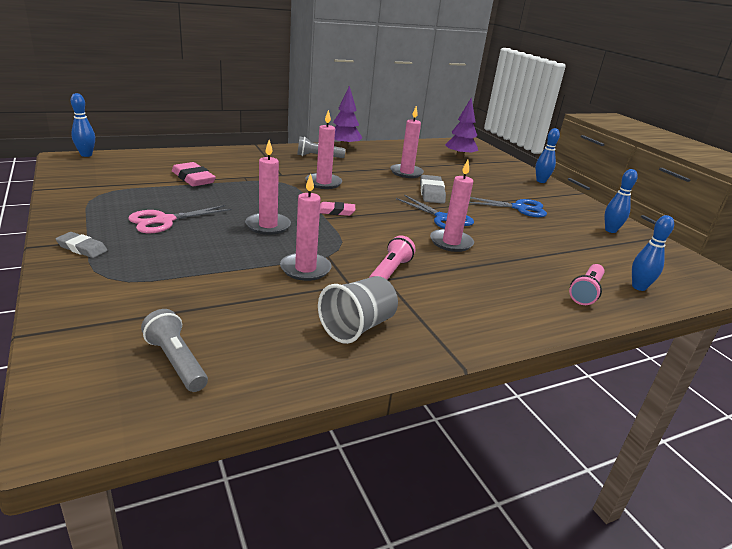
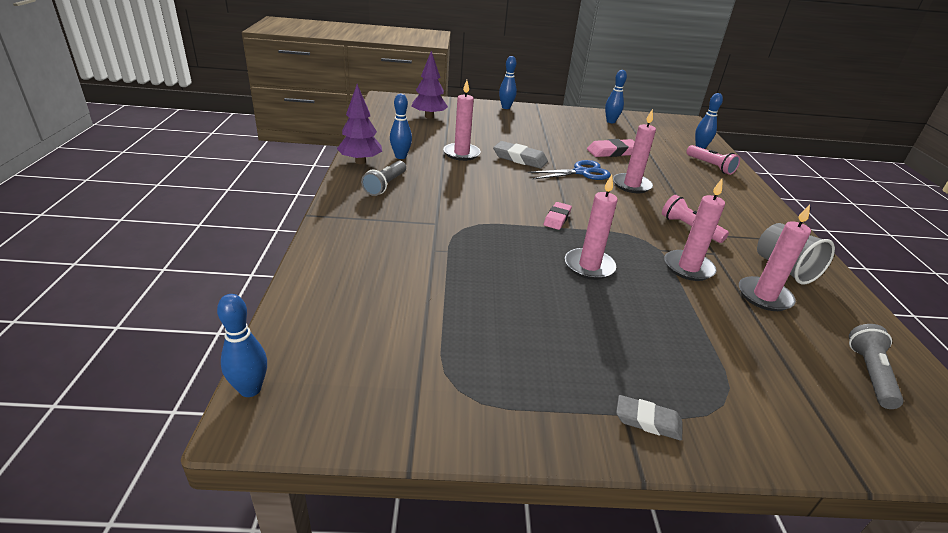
camera: 65 degrees left, 5 degrees up
grey eraser [56,232,108,258] -> grey eraser turned 60 degrees clockwise [616,395,682,441]
pink scissors [128,205,231,233] -> none
grey flashlight [141,309,208,392] -> grey flashlight turned 120 degrees clockwise [849,324,904,409]
pink eraser [172,162,216,186] -> pink eraser moved to [587,139,635,157]
pink candle [305,109,342,189] -> pink candle moved to [739,205,811,311]
blue scissors [469,197,547,217] -> none
none -> blue bowling pin [390,94,412,159]

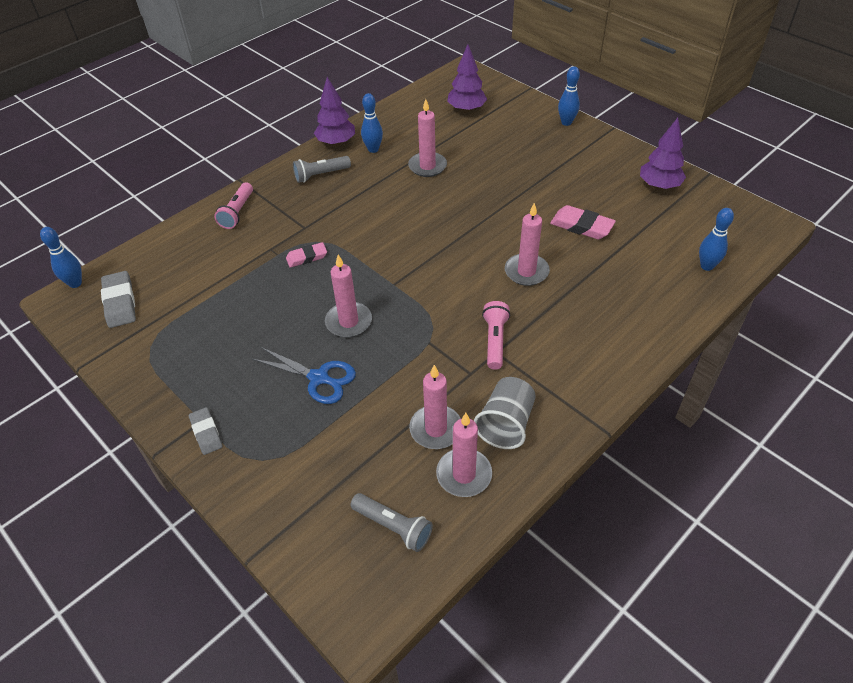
camera: 50 degrees right, 15 degrees up
grey eraser [493,141,548,169] -> grey eraser moved to [101,271,136,328]
blue scissors [528,160,611,180] -> blue scissors moved to [252,347,356,404]
pink eraser [544,202,572,230] -> pink eraser moved to [286,242,327,268]
blue bowling pin [605,70,627,123] -> purple tree [640,118,686,189]
pink candle [665,179,725,281] -> pink candle moved to [436,413,492,497]
pink flashlight [686,145,740,175] -> pink flashlight moved to [214,182,253,229]
grey flashlight [849,324,904,409] -> grey flashlight turned 60 degrees clockwise [350,493,433,552]

